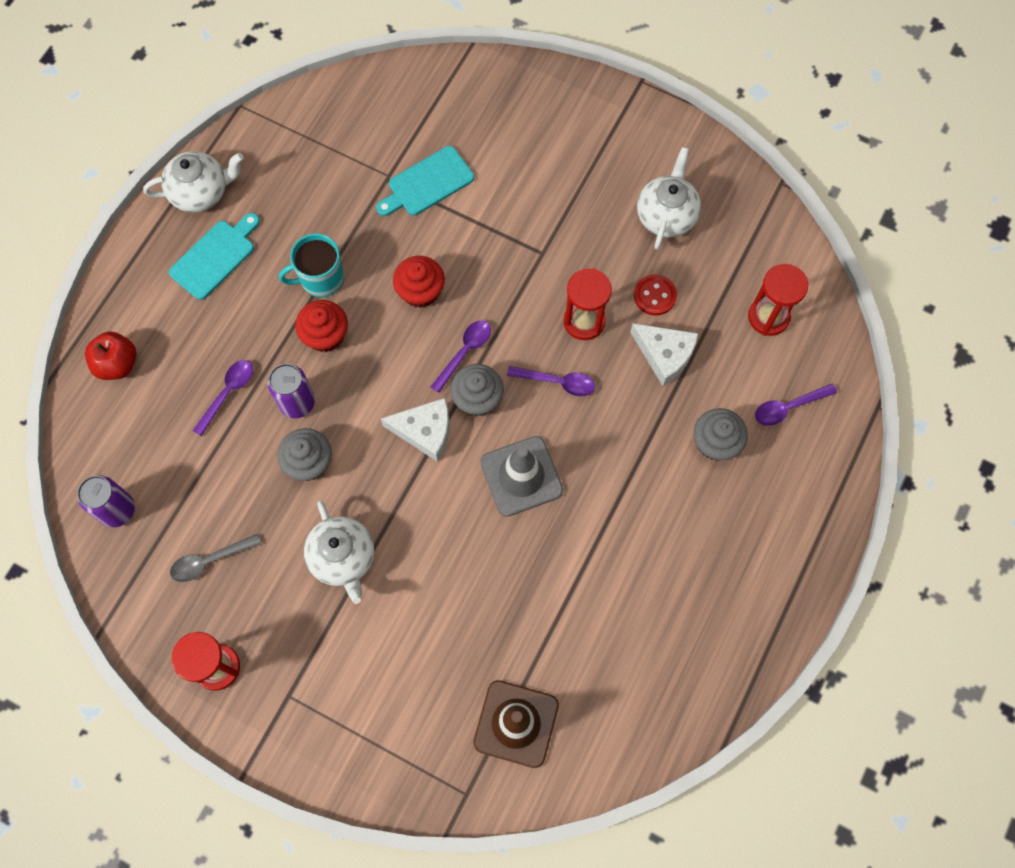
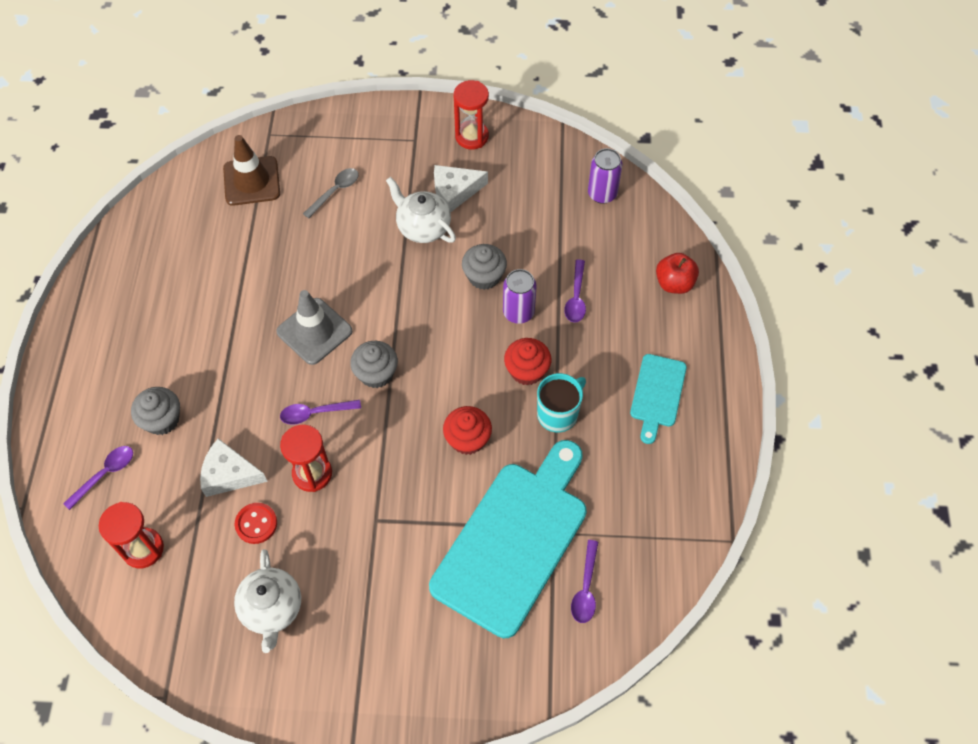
camera: 155 degrees right, 10 degrees down
white teapot [143,151,244,212] -> none
grey spoon [170,534,261,582] -> grey spoon moved to [303,168,359,218]
turquoise cutting board [376,146,474,216] -> turquoise cutting board [429,440,587,638], size x2.04
white cheese [381,398,450,462] -> white cheese moved to [434,165,488,212]
purple spoon [431,320,491,393] -> purple spoon moved to [571,540,598,623]

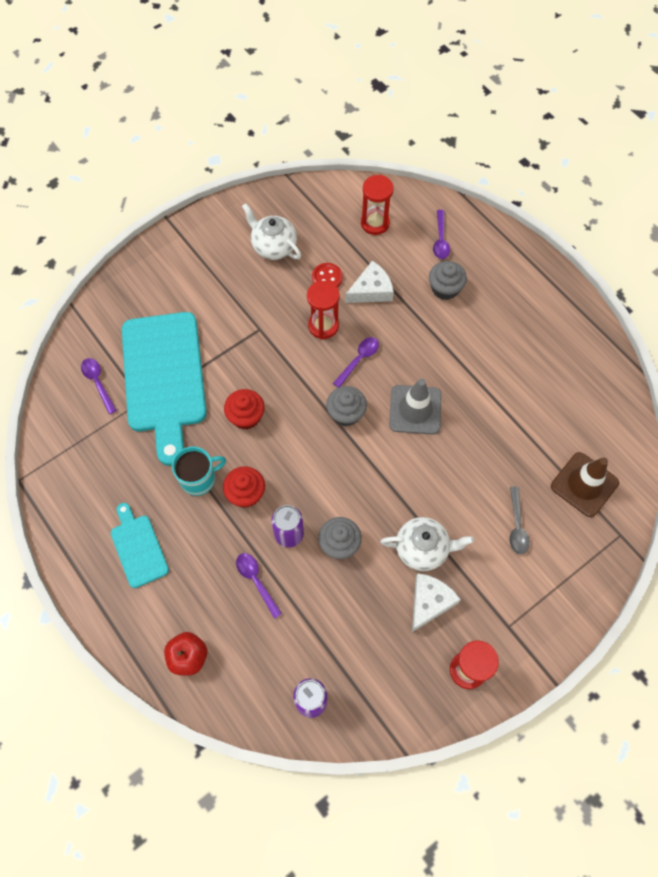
camera: 140 degrees right, 5 degrees up
turquoise mug [537,373,586,433] -> turquoise mug turned 120 degrees counterclockwise [172,446,226,496]

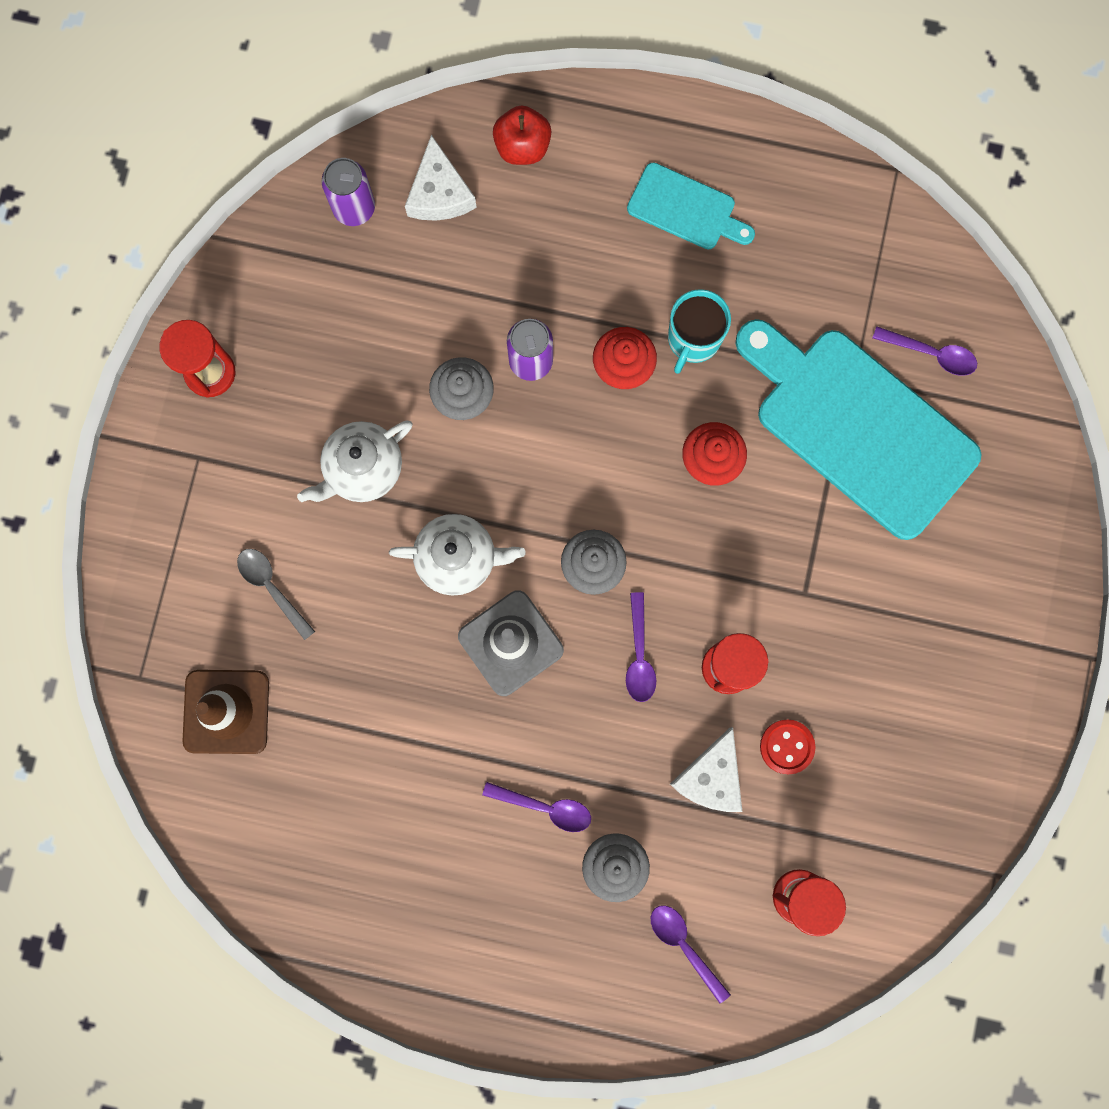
camera: 140 degrees right, 15 degrees up
purple spoon [236,553,282,619] -> purple spoon moved to [482,782,591,832]
white teapot [242,203,301,260] -> white teapot moved to [389,514,526,596]
white cheese [412,573,461,632] -> white cheese moved to [405,135,477,221]

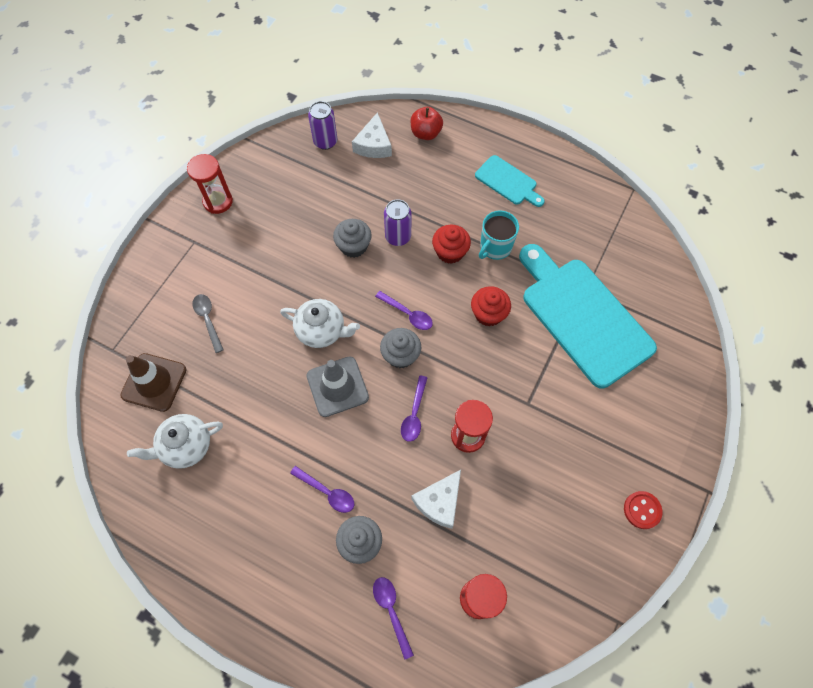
camera: 15 degrees right, 15 degrees down
white teapot [297,420,413,502] -> white teapot moved to [127,414,223,469]
red button [760,719,815,774] -> red button moved to [624,491,662,529]
purple spoon [872,326,977,376] -> purple spoon moved to [375,291,433,330]

